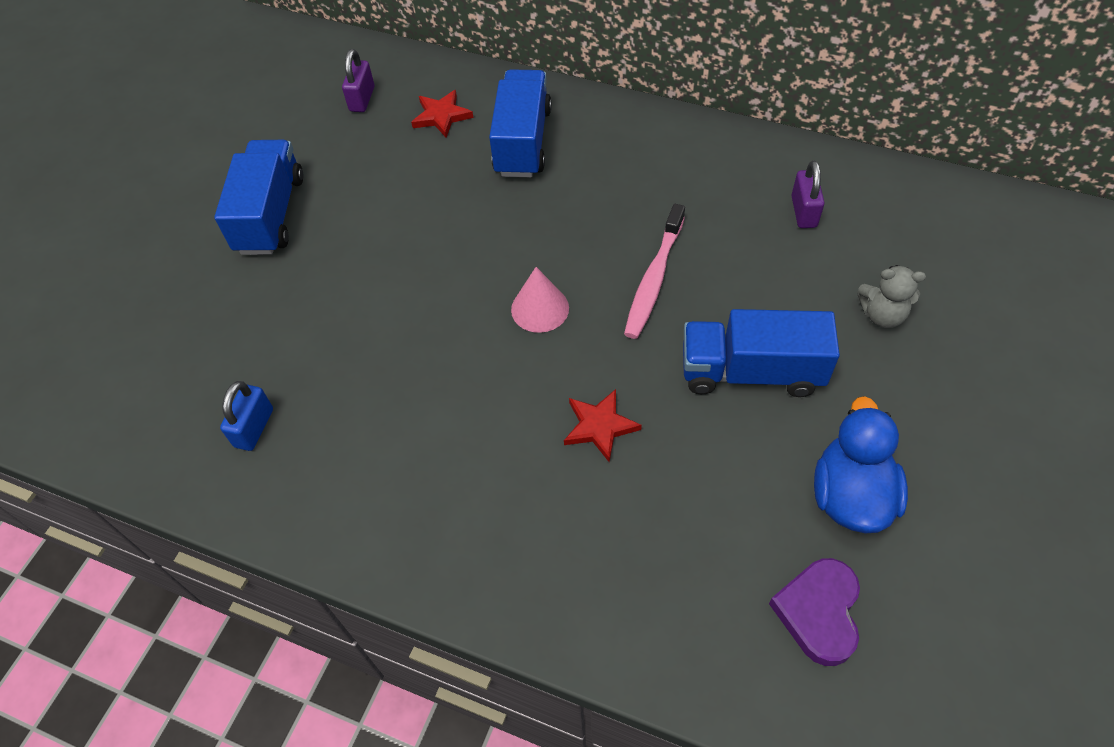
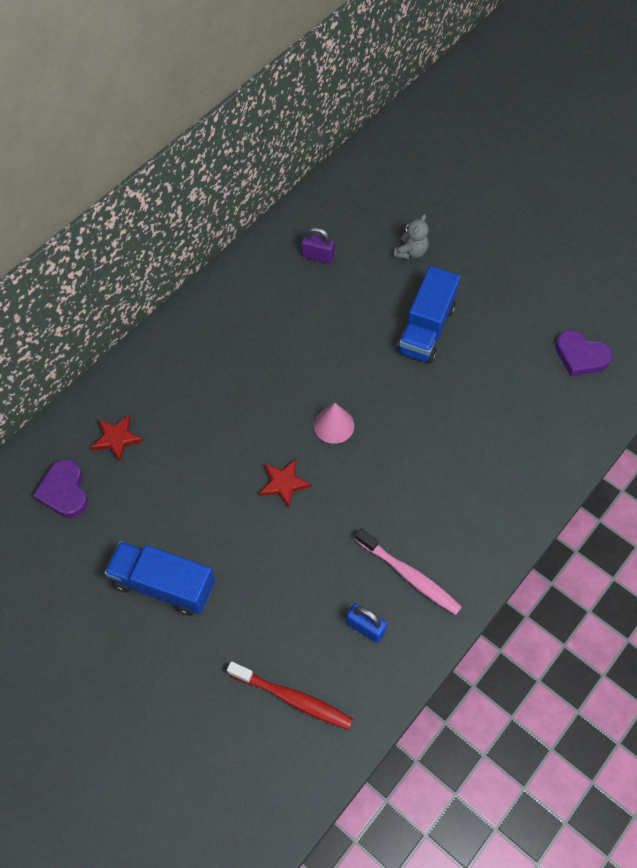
camera: 75 degrees left, 5 degrees up
purple padlock [342,49,374,112] -> purple heart [33,459,88,518]
blue truck [489,69,552,177] -> none
red star [564,389,642,462] -> red star moved to [260,459,311,508]
pink toothbrush [624,204,685,339] -> pink toothbrush moved to [355,528,462,615]
blue duck [814,396,908,533] -> none
none -> red toothbrush [227,661,353,730]

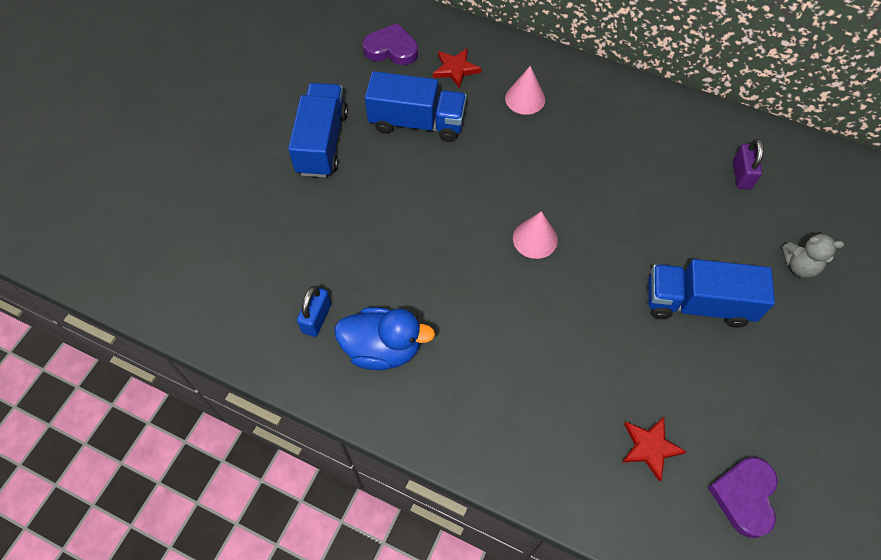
camera: 75 degrees right, 0 degrees up
purple heart [33,459,88,518] -> purple heart turned 45 degrees clockwise [362,23,418,65]
red toothbrush [227,661,353,730] -> none
red star [260,459,311,508] -> red star moved to [621,417,686,482]
pink toothbrush [355,528,462,615] -> blue duck [334,307,435,370]
none -> blue truck [365,71,467,142]
none -> pink cone [505,66,545,115]

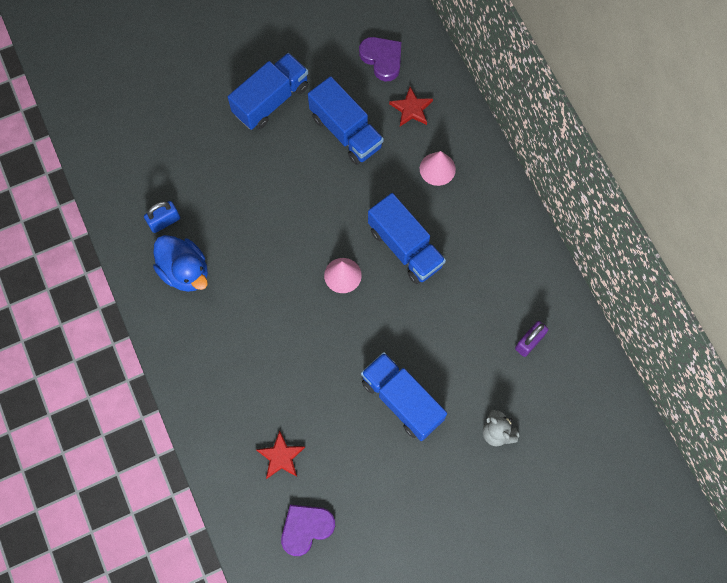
camera: 40 degrees right, 10 degrees up
none -> blue truck [368,193,446,284]

